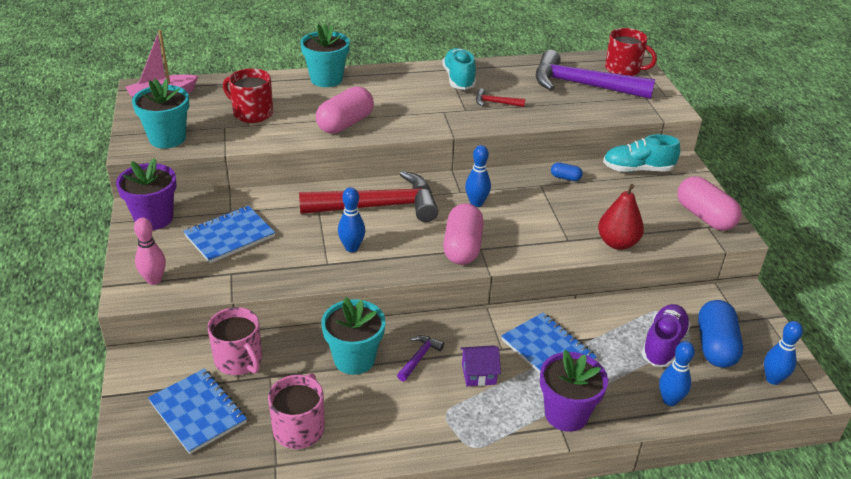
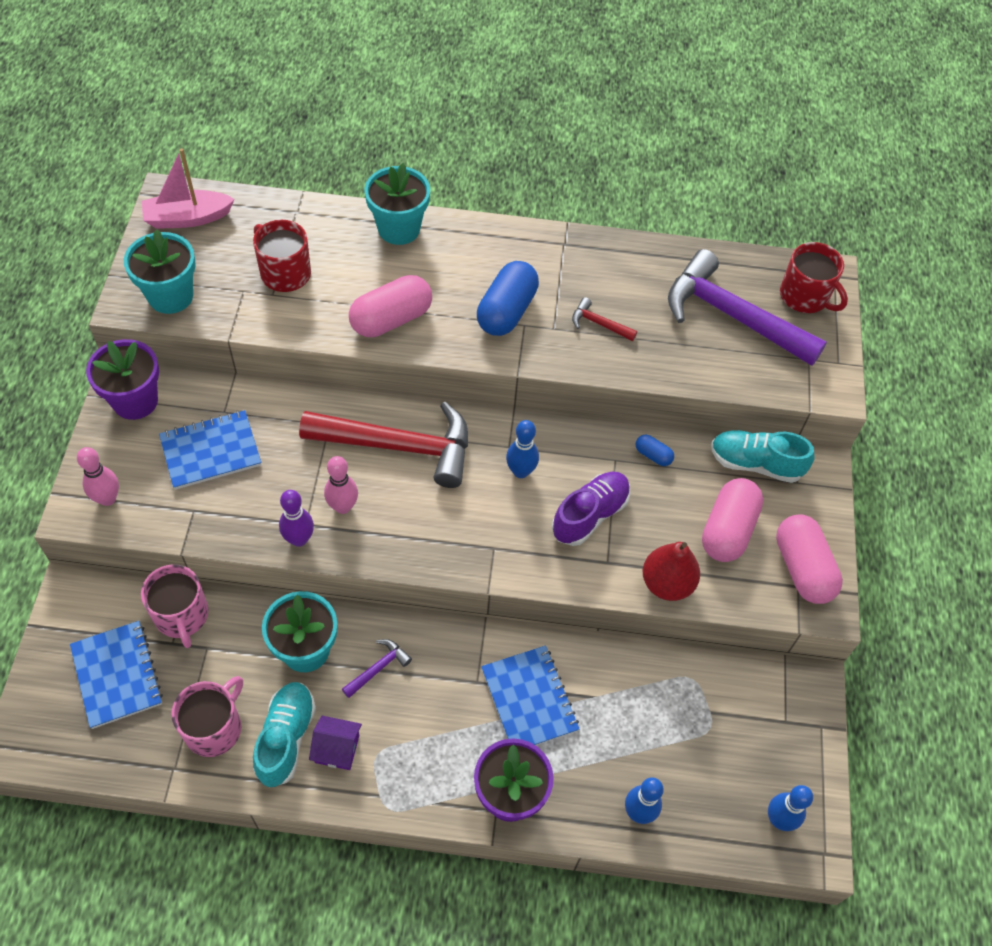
camera: 15 degrees right, 20 degrees up
blue bowling pin [338,187,365,252] -> pink bowling pin [324,456,358,514]
turquoise shoe [442,48,476,90] -> turquoise shoe moved to [253,682,316,787]
pink capsule [443,203,484,265] -> pink capsule moved to [702,478,764,562]
purple house [460,345,501,386] -> purple house moved to [309,716,362,770]
purple shoe [642,304,691,367] -> purple shoe moved to [552,472,631,546]
blue capsule [698,300,743,368] -> blue capsule moved to [477,261,539,336]
none -> purple bowling pin [279,490,314,547]

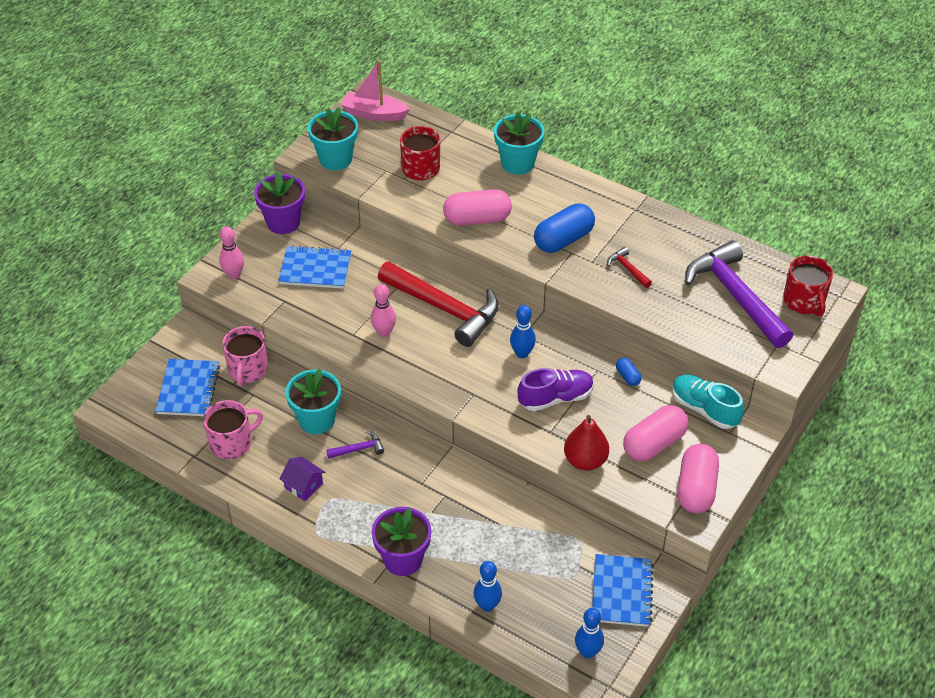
camera: 30 degrees right, 10 degrees down
turquoise shoe [253,682,316,787] -> none
purple bowling pin [279,490,314,547] -> none
blue notebook [481,646,579,746] -> blue notebook moved to [592,554,654,627]

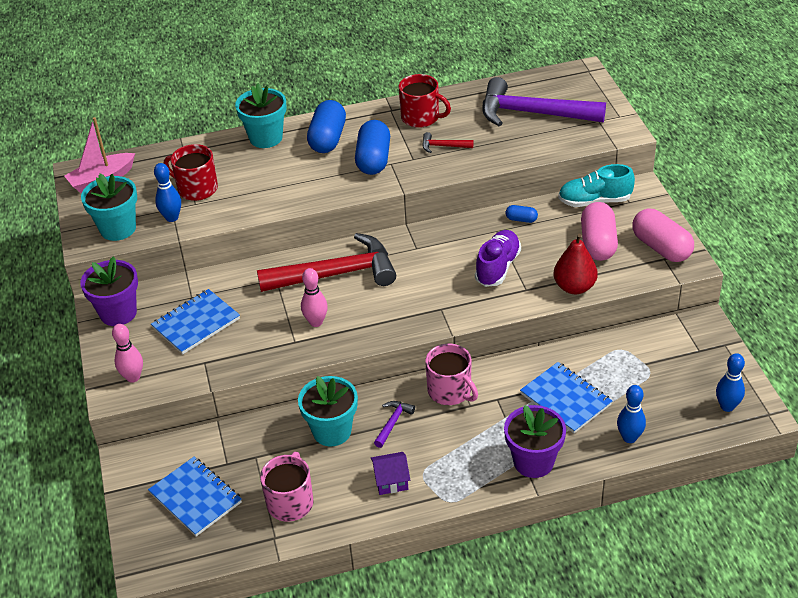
camera: 45 degrees left, 5 degrees down
pink mug [222,326,268,386] -> pink mug moved to [425,344,478,405]
pink capsule [443,189,512,226] -> none
blue bowling pin [510,305,536,358] -> blue bowling pin moved to [154,163,181,222]
blue notebook [592,554,654,627] -> blue notebook moved to [520,362,612,433]
red mug [783,255,833,316] -> red mug moved to [399,74,451,128]
none -> blue capsule [307,100,346,153]

